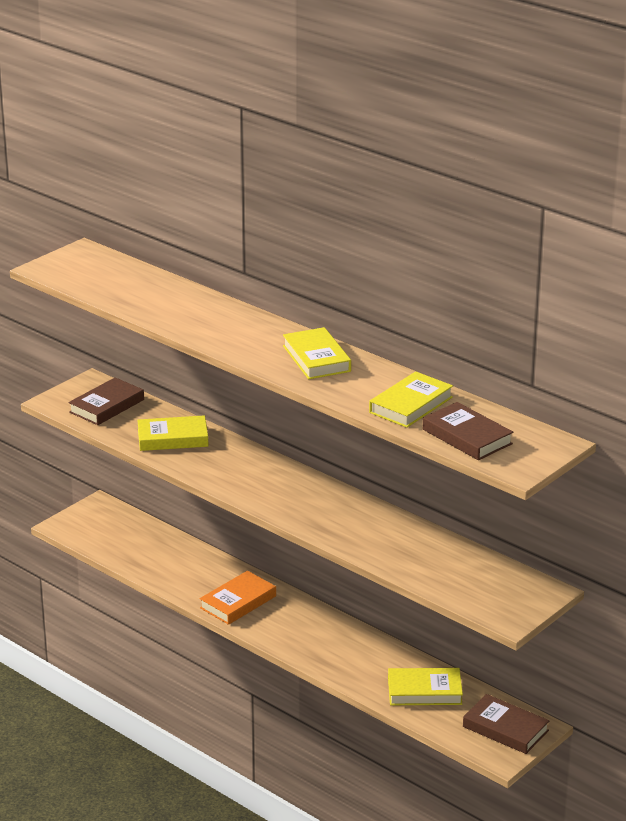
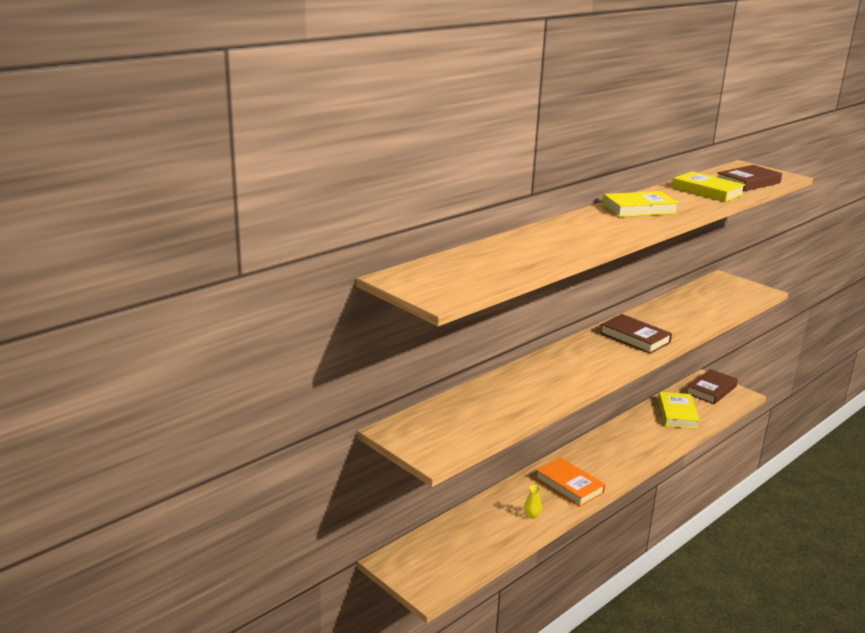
camera: 85 degrees left, 5 degrees down
brown book [69,377,144,425] -> brown book moved to [600,314,672,354]
yellow book [137,415,208,451] -> none
none -> yellow vase [524,485,542,519]

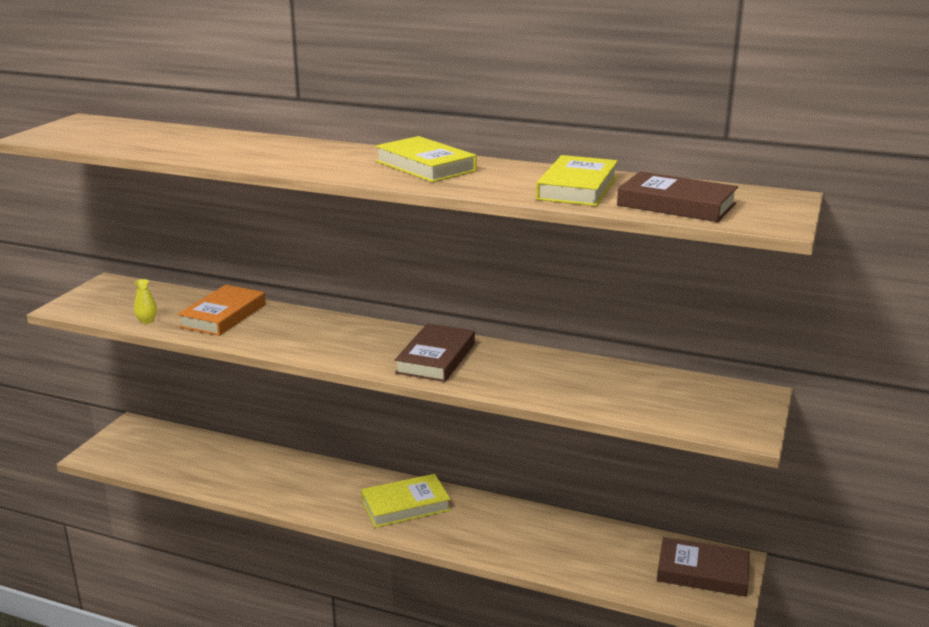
camera: 65 degrees right, 0 degrees up
yellow vase [524,485,542,519] -> yellow vase moved to [134,279,157,324]
orange book [535,457,606,507] -> orange book moved to [177,285,266,336]
yellow book [658,392,700,429] -> yellow book moved to [361,474,451,528]

